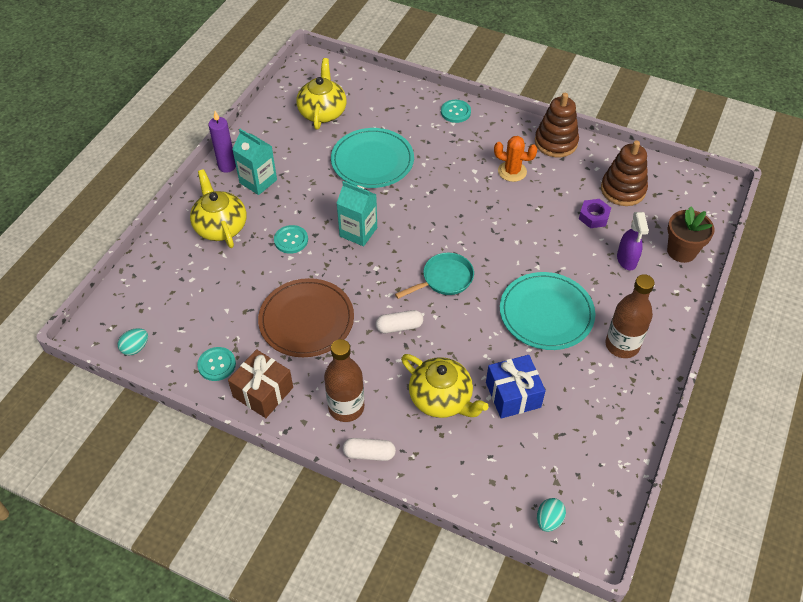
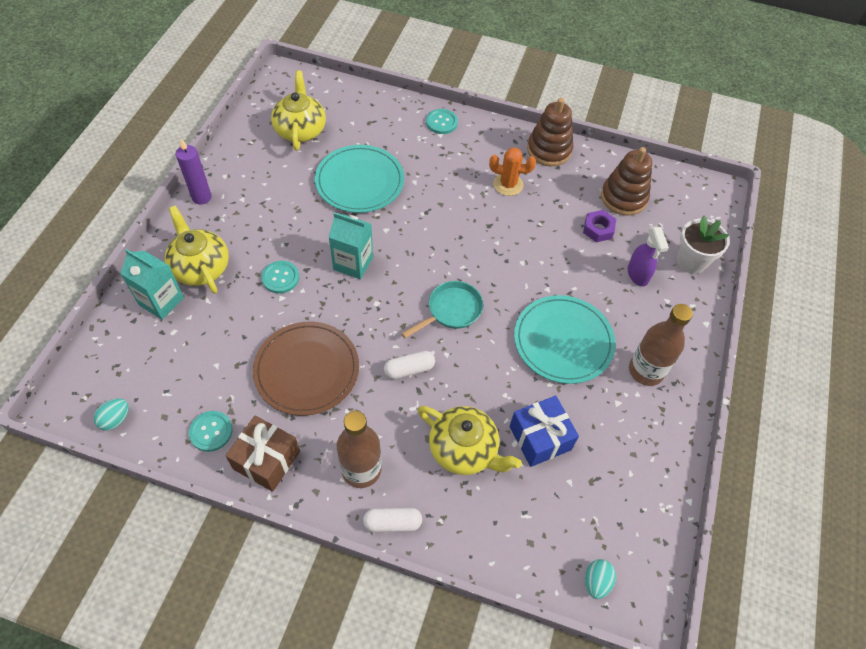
camera: 10 degrees left, 5 degrees up
turquoise carton [232,129,277,195] -> turquoise carton moved to [120,249,184,320]
brown flower pot [667,207,715,263] -> white flower pot [677,216,730,274]

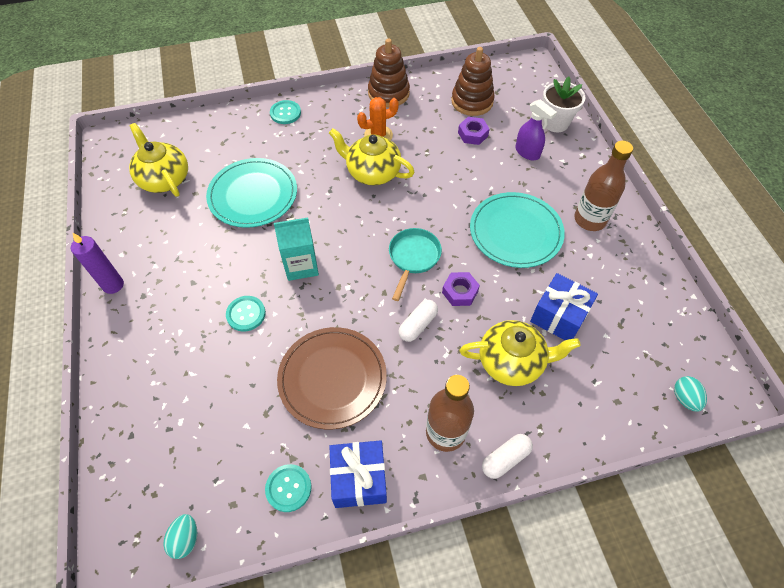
camera: 30 degrees left, 0 degrees up
turquoise carton [120,249,184,320] -> none
yellow teapot [165,206,229,294] -> yellow teapot moved to [329,128,414,185]
brown gift [225,416,300,492] -> blue gift [329,440,387,508]
none -> purple nut [442,272,480,306]

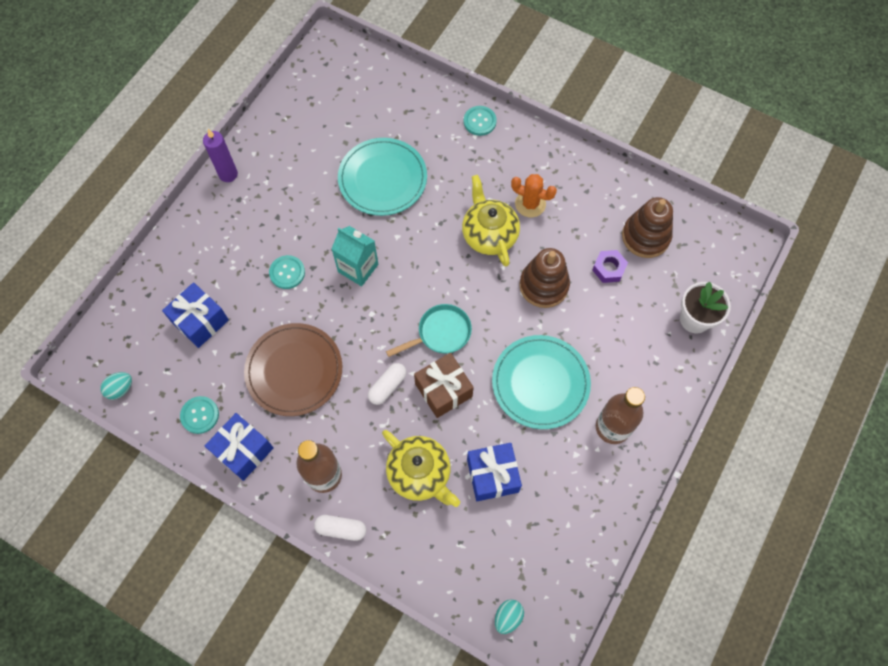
camera: 45 degrees right, 10 degrees up
yellow teapot [129,123,188,197] -> none
brown stacking toy [368,39,410,107] -> brown stacking toy moved to [519,248,570,308]
white capsule [398,300,438,342] -> white capsule turned 45 degrees counterclockwise [368,363,407,405]
purple nut [442,272,480,306] -> brown gift [414,353,474,418]
purple spray bottle [515,99,557,160] -> none
none -> blue gift [162,282,229,348]

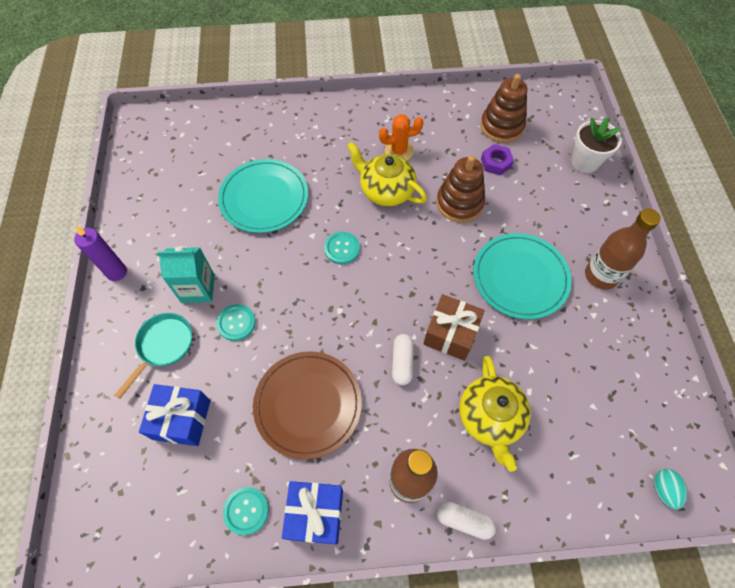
camera: 35 degrees left, 5 degrees down
turquoise egg [100,372,132,400] -> none
white capsule [314,515,366,541] -> white capsule turned 45 degrees clockwise [437,501,496,540]
turquoise carton [331,226,378,286] -> turquoise carton moved to [157,246,215,303]
yellow teapot [382,430,460,507] -> yellow teapot turned 75 degrees clockwise [459,356,531,472]
turquoise pan [386,304,472,357] -> turquoise pan moved to [115,313,192,398]
turquoise button [464,106,497,136] -> turquoise button moved to [324,232,360,264]
blue gift [467,443,522,501] -> none

